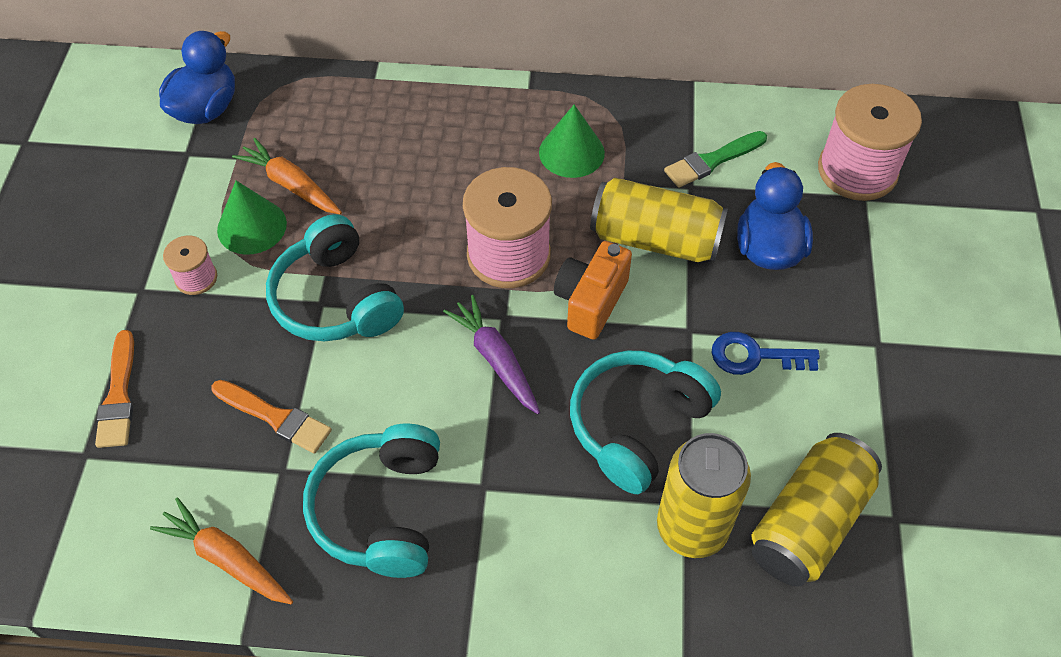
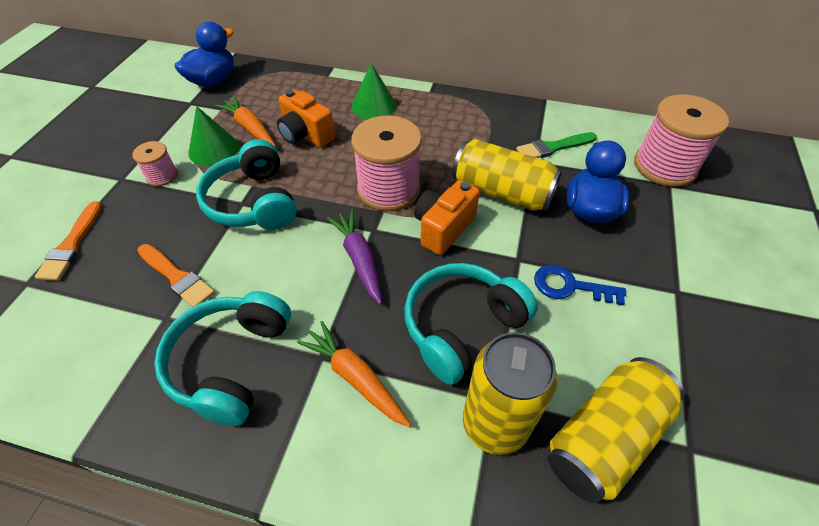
camera: 10 degrees right, 5 degrees down
orange carrot [150,498,293,605] -> orange carrot moved to [297,321,411,427]
green cone [539,105,605,178] -> green cone moved to [351,63,397,120]
none -> orange camera [277,89,335,148]

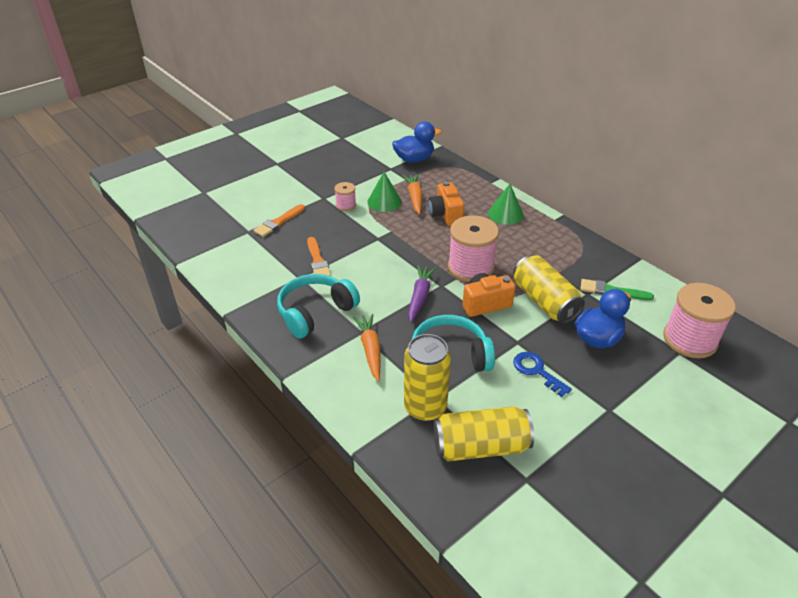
camera: 35 degrees right, 10 degrees down
turquoise headphones [196,139,296,230] -> none

